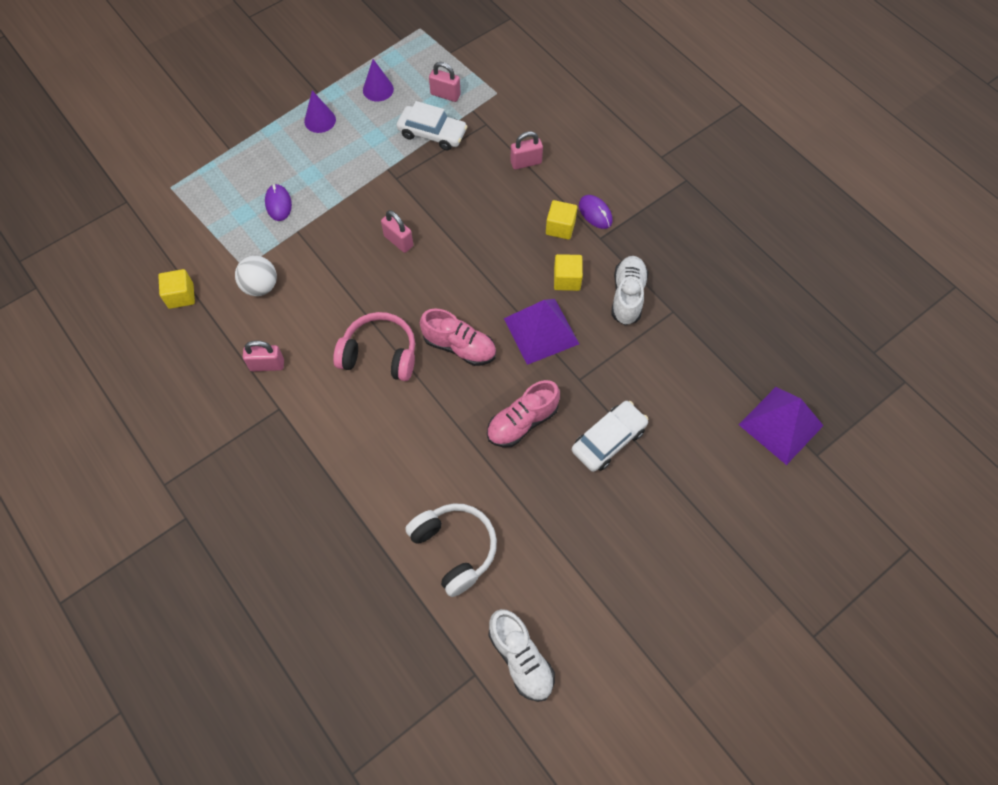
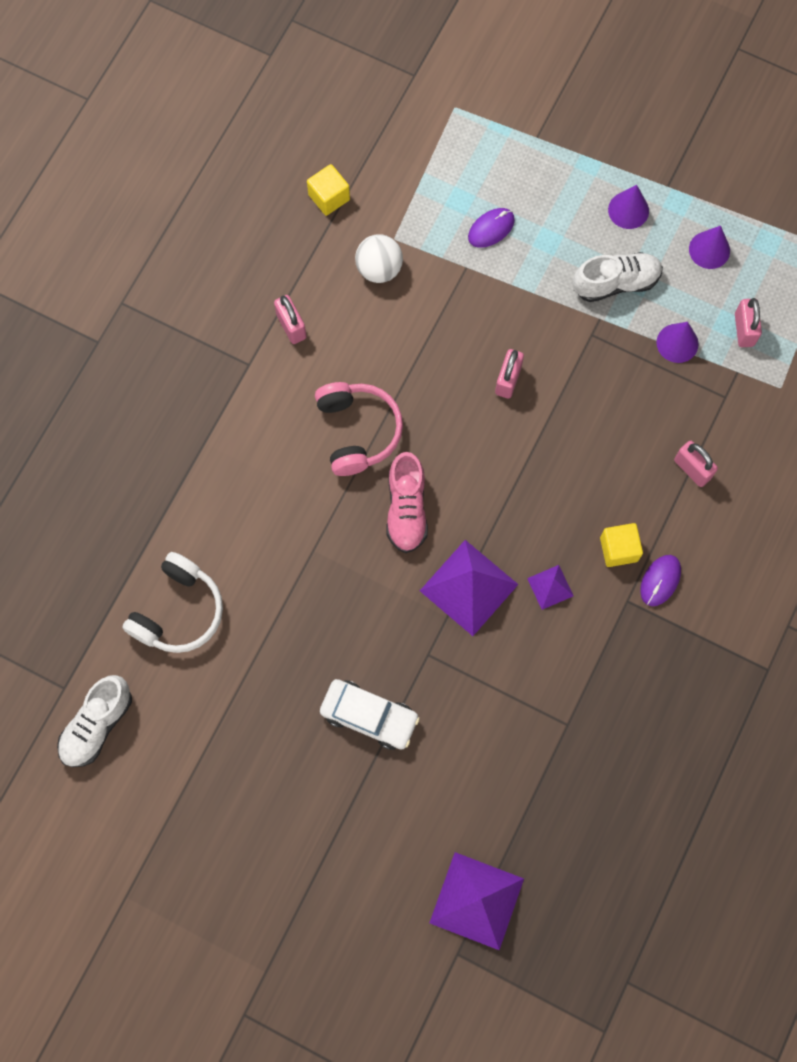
camera: 65 degrees right, 10 degrees up
white car [397,101,468,151] -> purple cone [657,322,699,363]
pink shoe [487,380,560,448] -> none
yellow cube [554,254,583,291] -> purple pyramid [527,565,574,610]
white shoe [611,256,649,325] -> white shoe moved to [573,252,663,302]

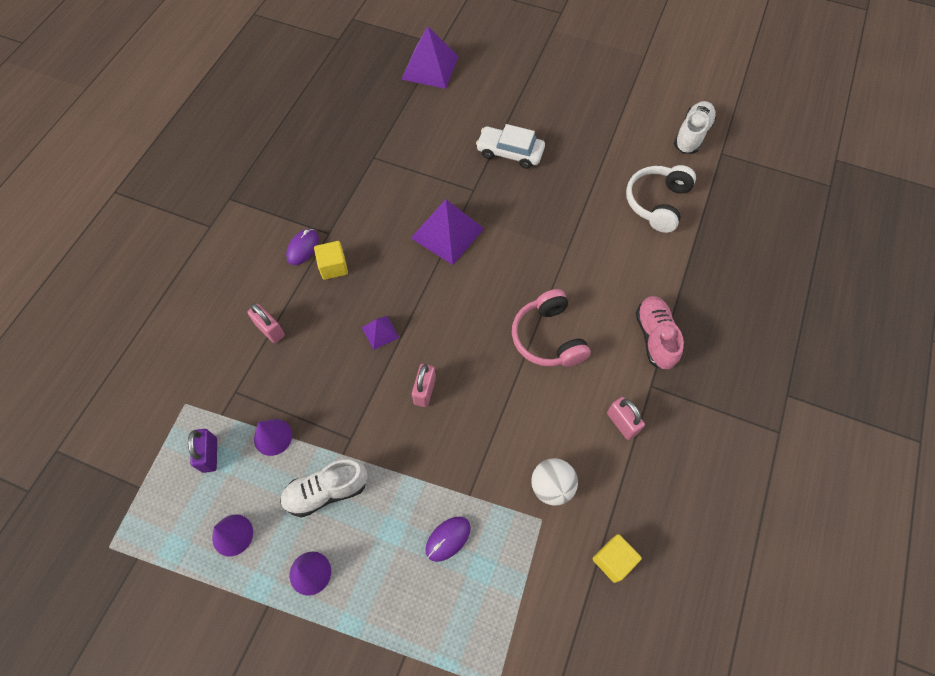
camera: 175 degrees right, 10 degrees down
pink shoe [386,452,428,553] -> pink shoe moved to [636,296,684,370]
purple pyramid [527,565,574,610] -> purple pyramid moved to [362,316,399,350]
pink padlock [735,298,762,347] -> purple padlock [188,429,217,473]

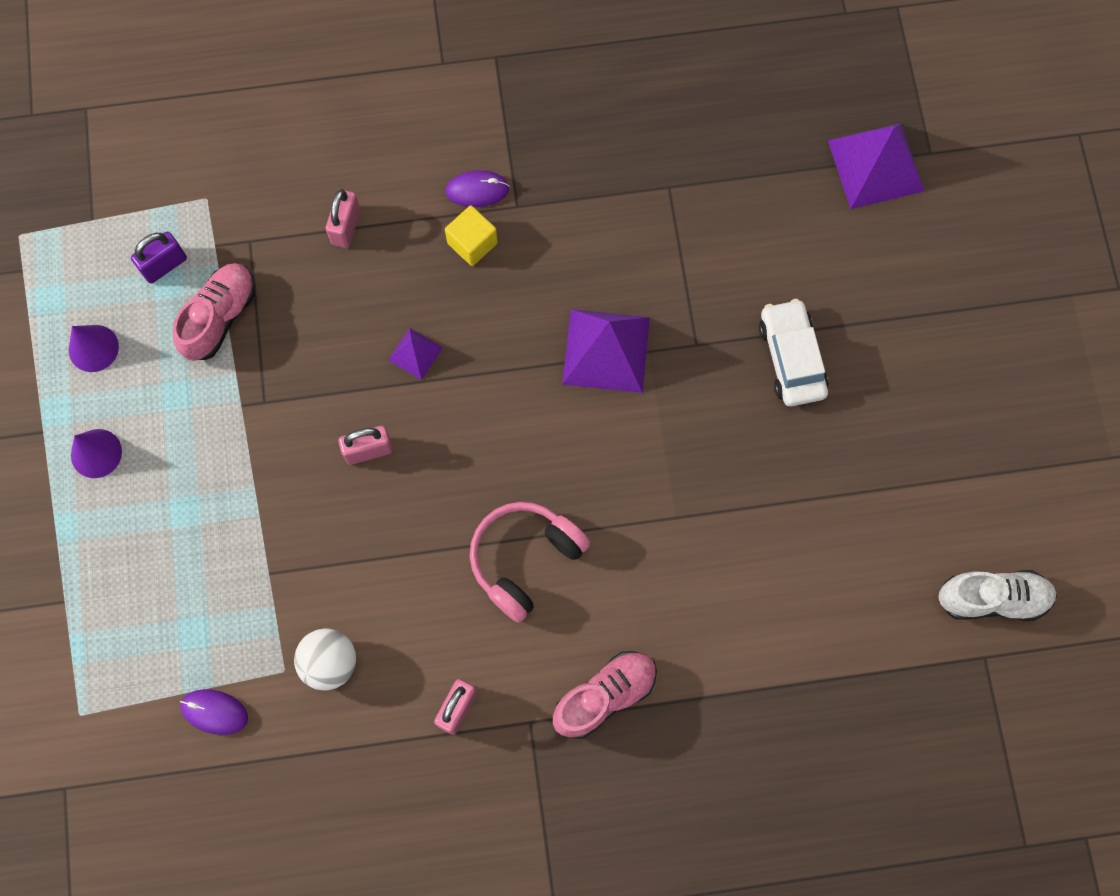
camera: 60 degrees right, 10 degrees up
purple cone [254,419,292,456] -> pink shoe [173,263,255,361]
white shoe [280,460,368,518] -> none
purple mouse [425,517,471,562] -> purple mouse moved to [180,689,248,735]
yellow cube [592,534,642,583] -> none
white headphones [626,165,696,233] -> none

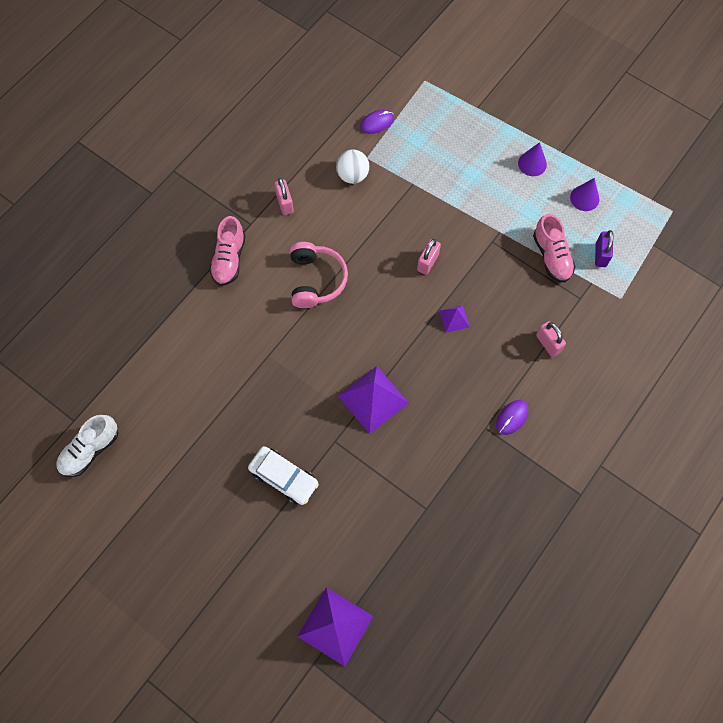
camera: 135 degrees right, 5 degrees down
yellow cube [445,205,498,266] -> none

